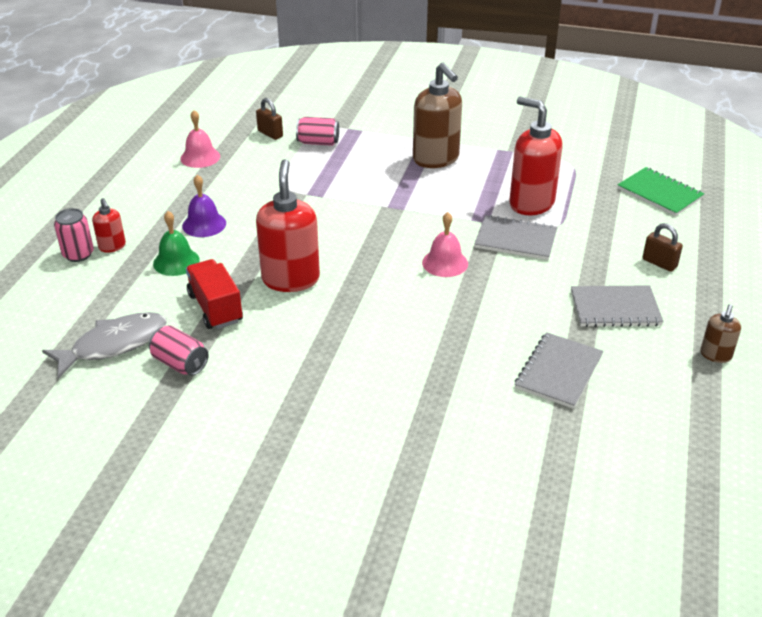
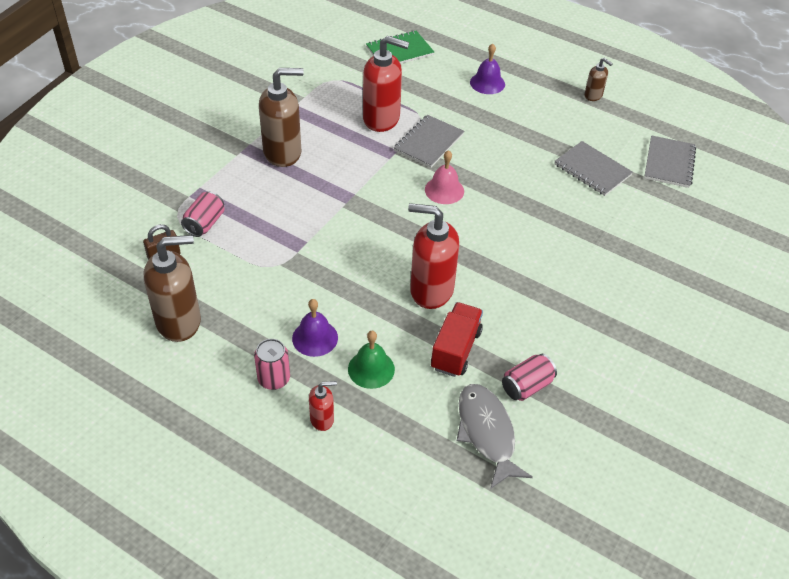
camera: 75 degrees left, 10 degrees up
pink can [54,208,94,262] -> pink can moved to [254,339,290,390]
pink bell [180,110,220,168] -> brown soap dispenser [144,235,201,342]
red truck [186,259,243,329] -> red truck turned 120 degrees clockwise [431,302,483,377]
red soap dispenser [509,97,563,215] -> red soap dispenser turned 135 degrees counterclockwise [363,36,409,132]
grey notebook [571,285,664,327] -> grey notebook moved to [644,135,696,188]
brown padlock [642,223,683,272] -> purple bell [470,44,505,94]

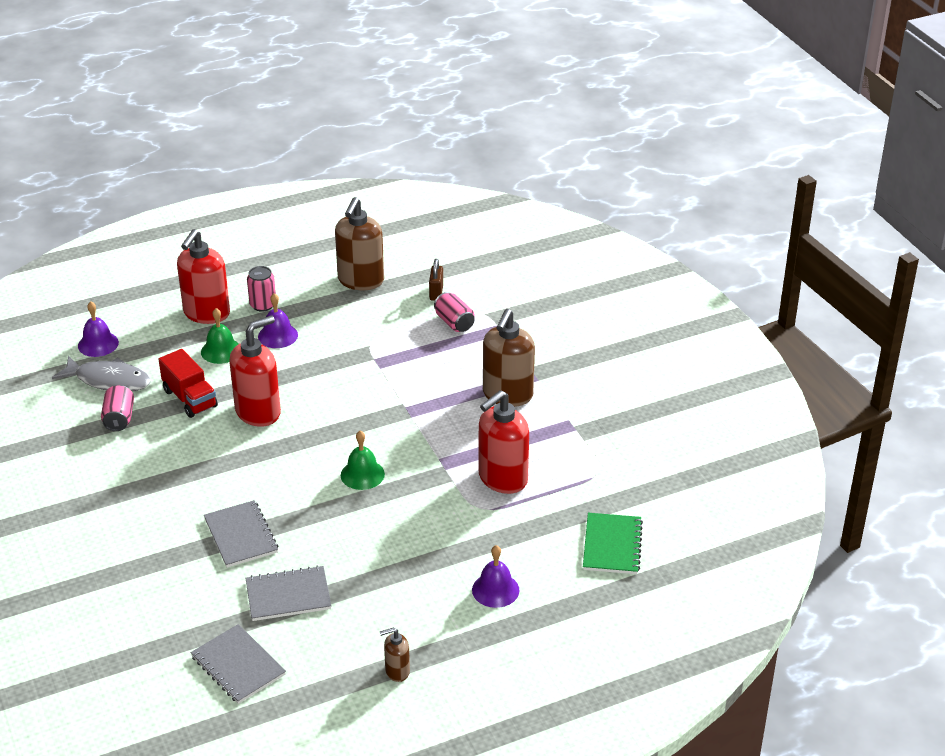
camera: 125 degrees right, 10 degrees down
red soap dispenser [309,381,337,431] -> red soap dispenser [177,229,230,324], size x2.04
grey notebook [394,115,464,168] -> grey notebook moved to [204,500,278,568]
pink bell [425,150,464,204] -> green bell [341,431,385,490]
none -> purple bell [78,301,119,357]

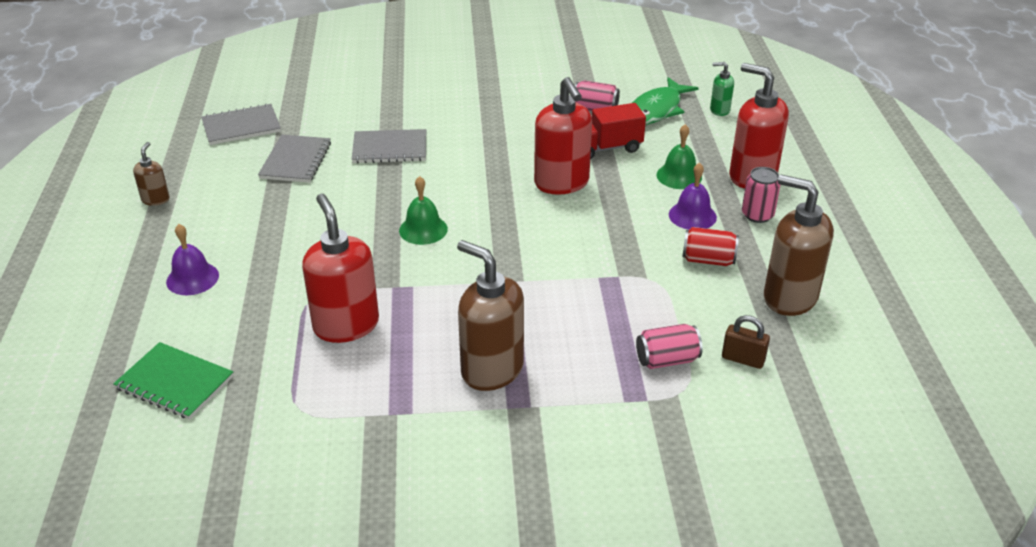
camera: 110 degrees right, 0 degrees up
grey fish [52,356,151,391] -> green fish [632,77,698,125]
purple bell [78,301,119,357] -> green soap dispenser [710,62,734,116]
none -> red can [682,227,739,266]

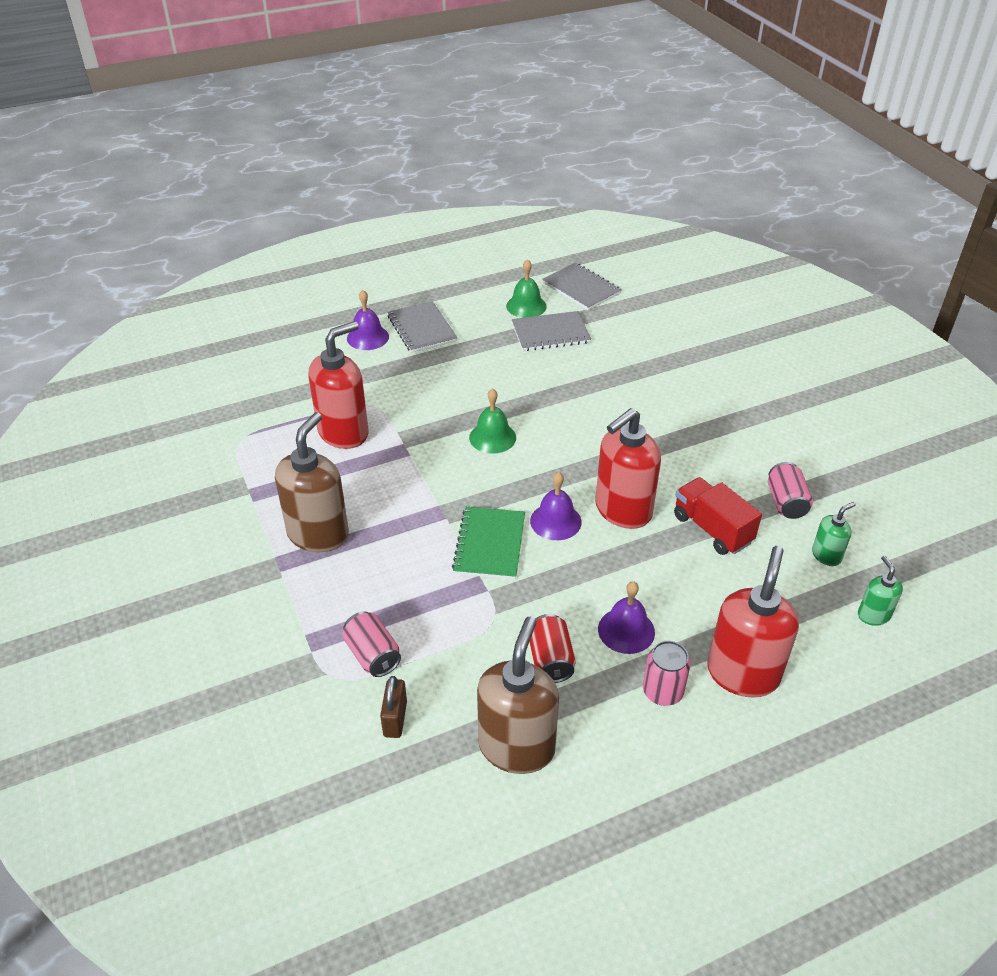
camera: 70 degrees right, 5 degrees up
green notebook [113,342,233,419] -> green notebook moved to [452,507,525,579]
brown soap dispenser [133,142,170,206] -> none
grey notebook [352,129,426,163] -> grey notebook moved to [388,301,457,353]
green fish [632,77,698,125] -> green soap dispenser [812,502,856,566]
green bell [656,124,702,189] -> green bell moved to [506,259,547,318]
none -> purple bell [530,472,582,540]

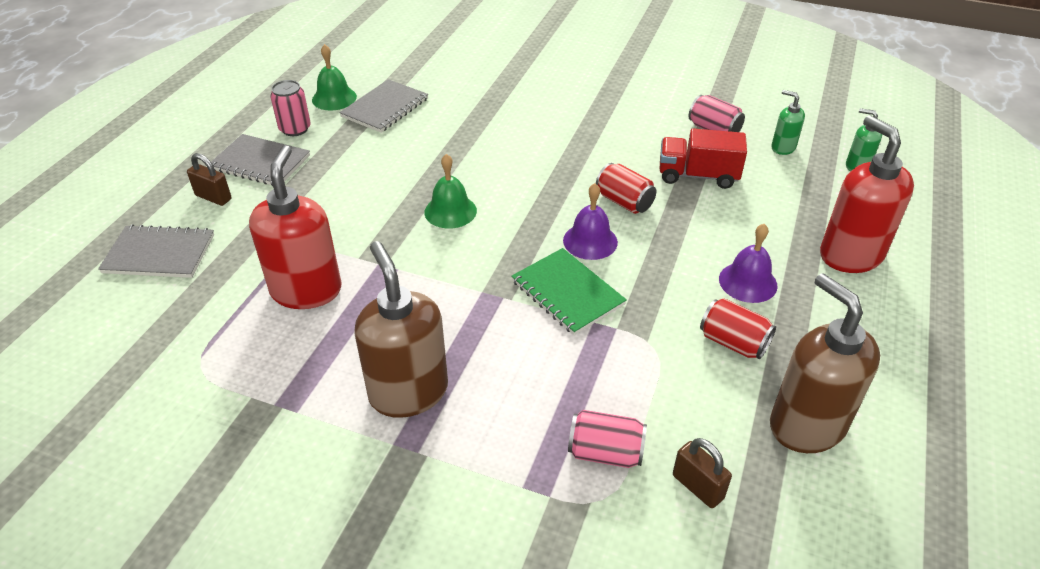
camera: 45 degrees left, 0 degrees up
purple bell [347,290,389,350] -> brown padlock [187,153,232,206]
grey notebook [542,263,622,310] -> grey notebook moved to [98,225,214,278]
red soap dispenser [595,408,661,529] -> red can [596,163,656,214]
pink can [643,641,691,706] -> pink can moved to [270,80,311,136]
green soap dispenser [812,502,856,566] -> green soap dispenser turned 60 degrees counterclockwise [771,90,805,155]

